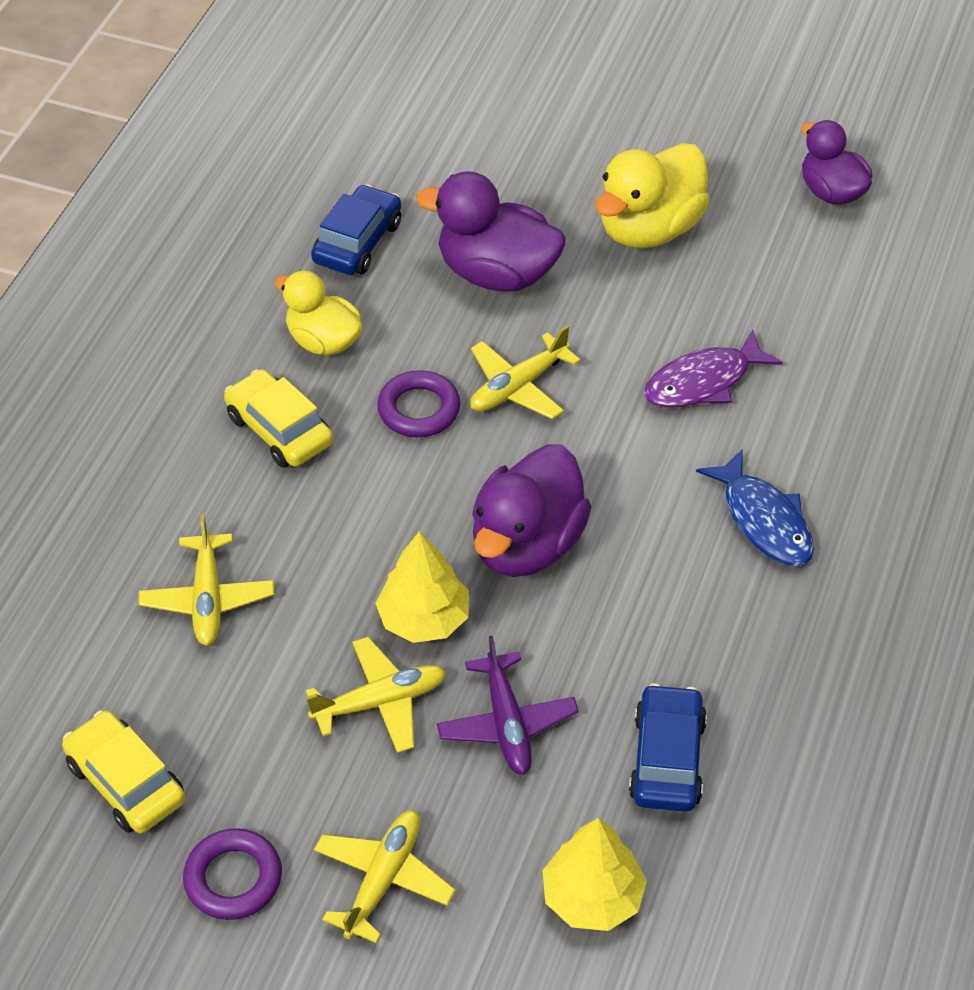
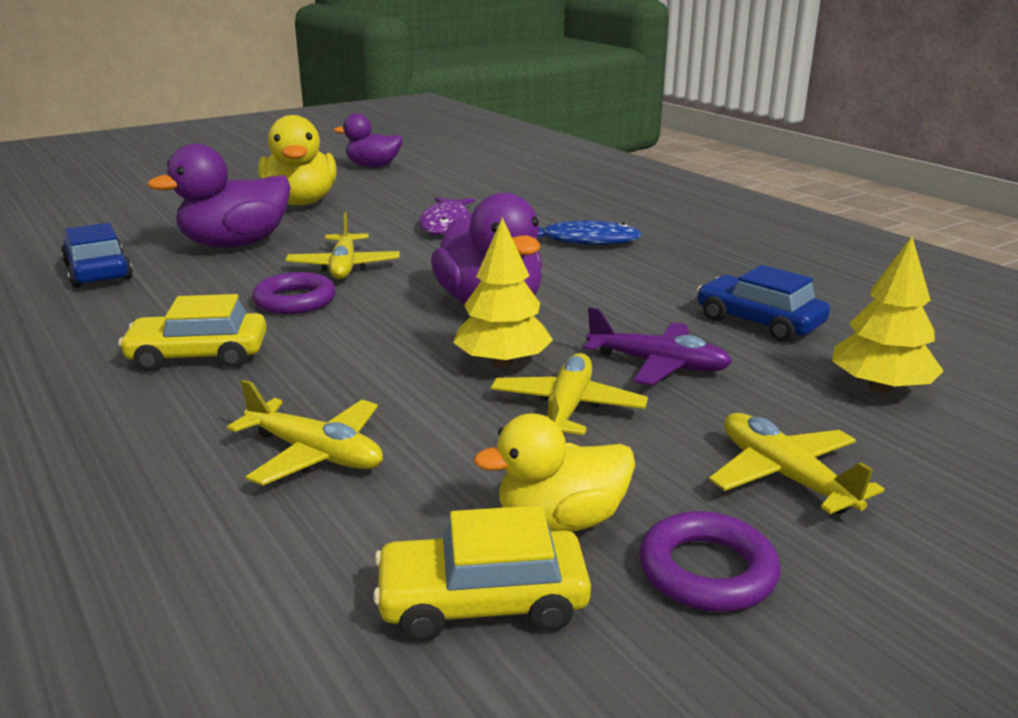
camera: 55 degrees left, 25 degrees down
yellow duck [275,271,362,356] -> yellow duck moved to [474,413,635,532]

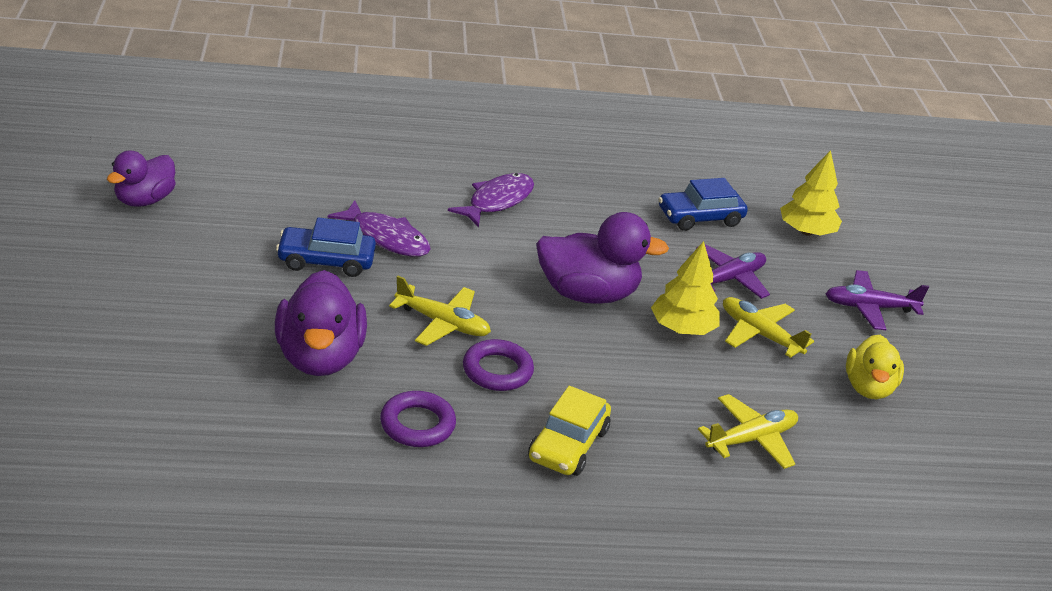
camera: 65 degrees left, 10 degrees up
blue car [61,223,133,288] -> blue car moved to [276,217,376,277]
yellow duck [258,115,337,205] -> none
yellow car [373,505,591,642] -> none
blue fish [538,221,642,245] -> purple fish [448,173,534,227]
purple ring [639,511,781,612] -> purple ring moved to [380,391,456,447]
yellow plane [709,413,884,514] -> purple plane [825,270,929,330]

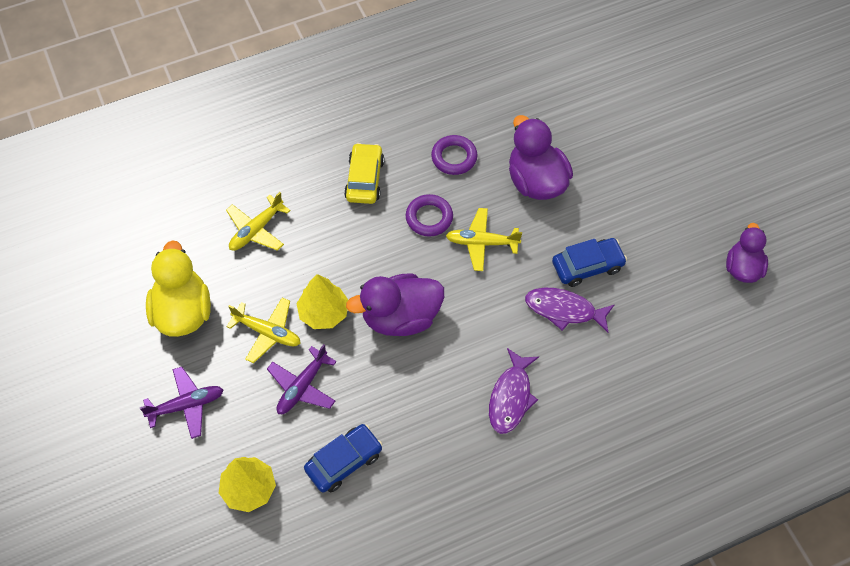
camera: 165 degrees right, 25 degrees up
yellow duck [846,335,904,399] -> yellow duck [146,240,211,337], size x1.53

